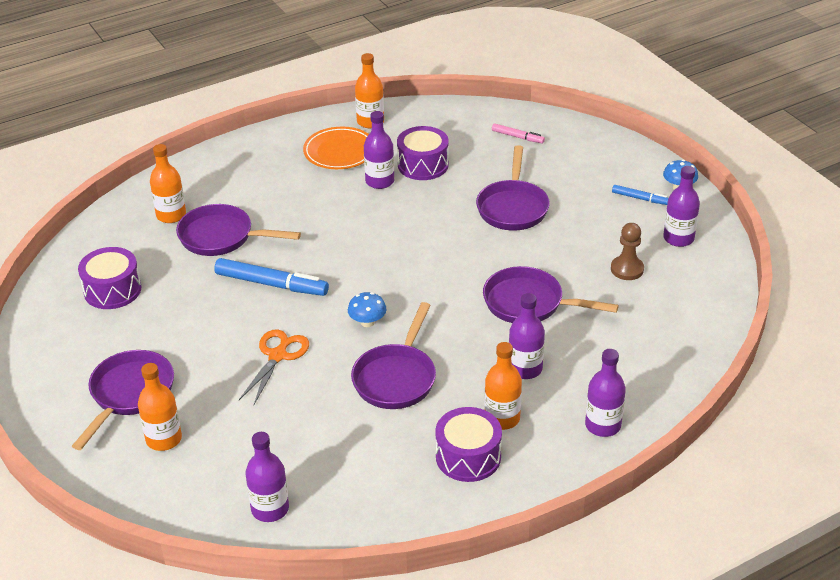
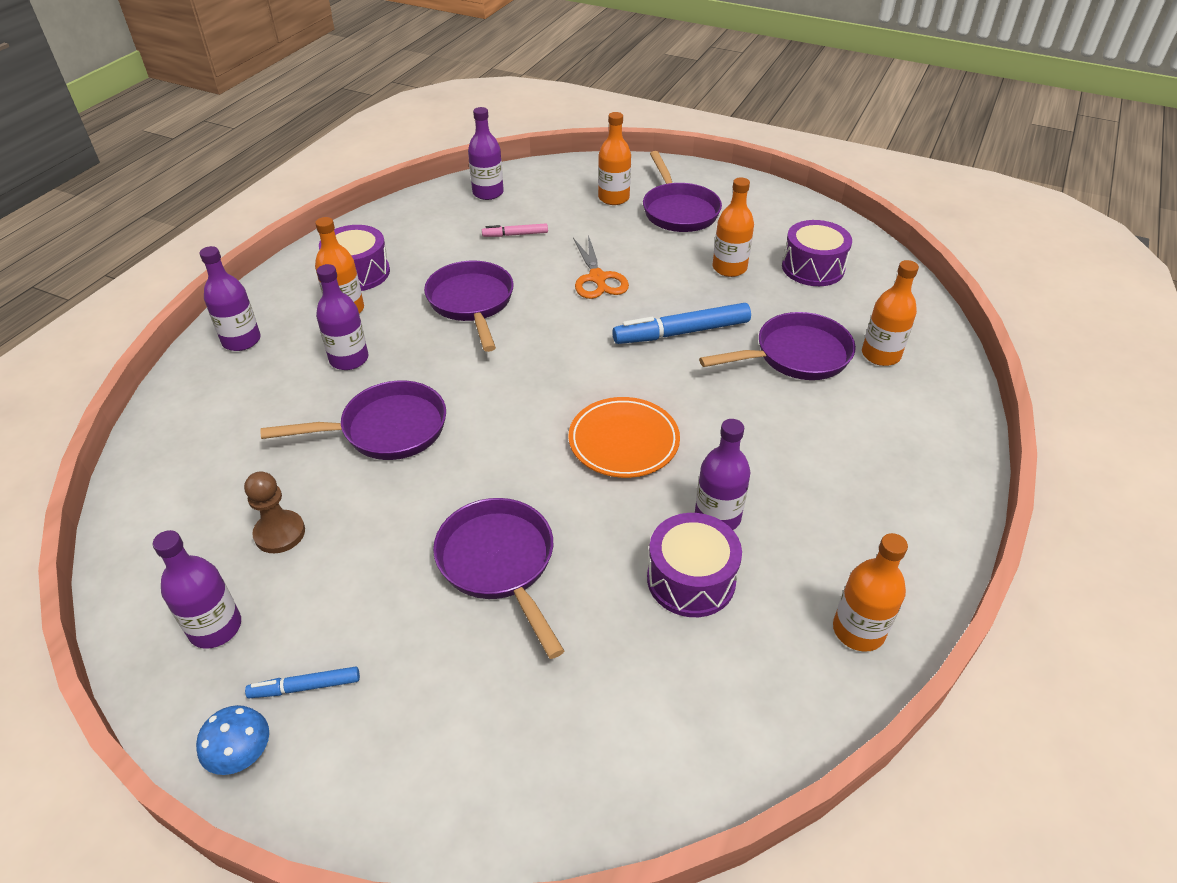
camera: 145 degrees right, 5 degrees up
orange plate [303,127,369,169] -> orange plate moved to [569,397,680,478]
blue mushroom [348,292,387,327] -> none
pink marker [492,123,545,144] -> pink marker moved to [482,223,548,237]
none -> orange bottle [713,177,754,277]

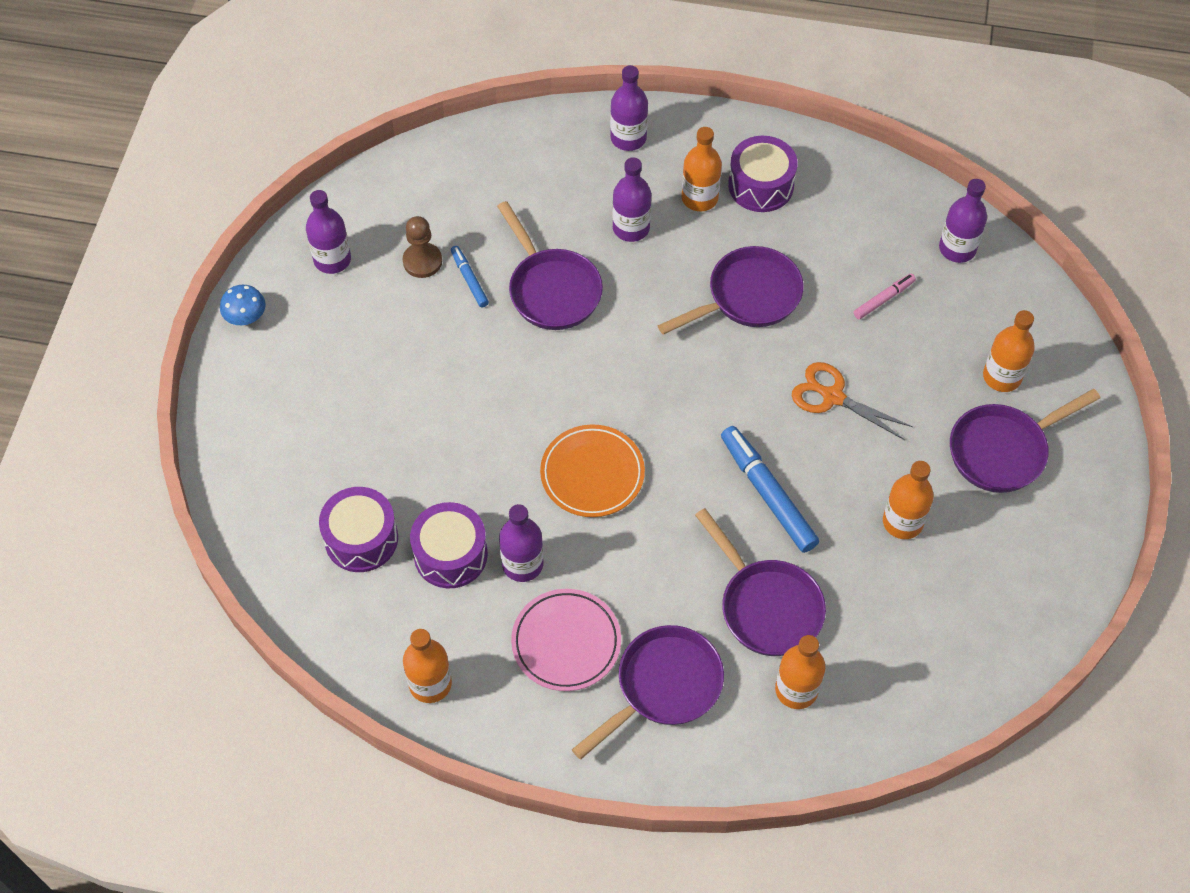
camera: 75 degrees right, 15 degrees up
blue marker [245,666,360,698] -> blue marker moved to [451,246,489,307]
purple pan [433,498,564,659] -> purple pan moved to [572,625,724,759]
pink marker [482,223,548,237] -> pink marker turned 75 degrees clockwise [853,274,916,319]
orange scissors [573,235,629,299] -> orange scissors turned 60 degrees clockwise [792,362,913,440]
purple drum [782,220,852,286] -> purple drum moved to [319,487,398,572]
none -> pink plate [511,589,621,691]

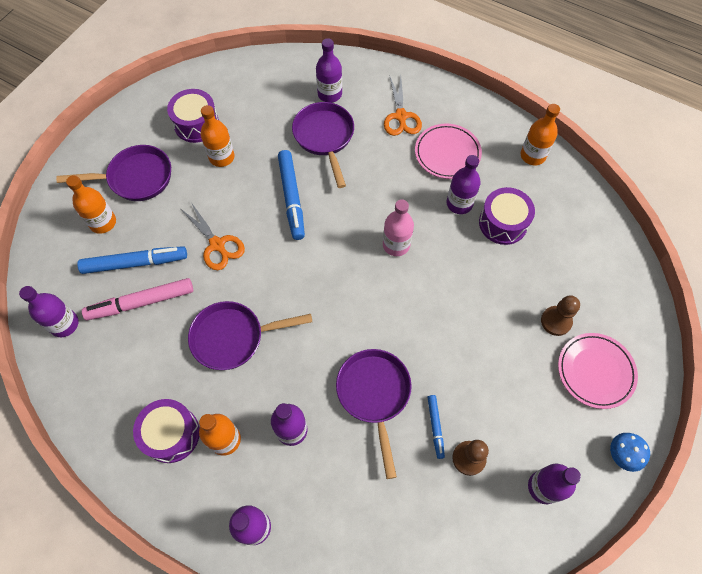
camera: 160 degrees left, 5 degrees up
purple drum [319,487,398,572] -> purple drum moved to [167,89,219,143]
orange plate [540,425,645,517] -> pink bottle [383,199,414,256]
purple pan [572,625,724,759] -> orange scissors [384,75,422,136]
orange bottle [775,635,826,709] -> purple bottle [316,38,342,103]
pink marker [853,274,916,319] -> pink marker [82,278,193,321], size x1.88
none -> blue marker [77,246,187,274]
none -> brown pawn [541,295,580,336]
none -> pink plate [558,333,638,409]

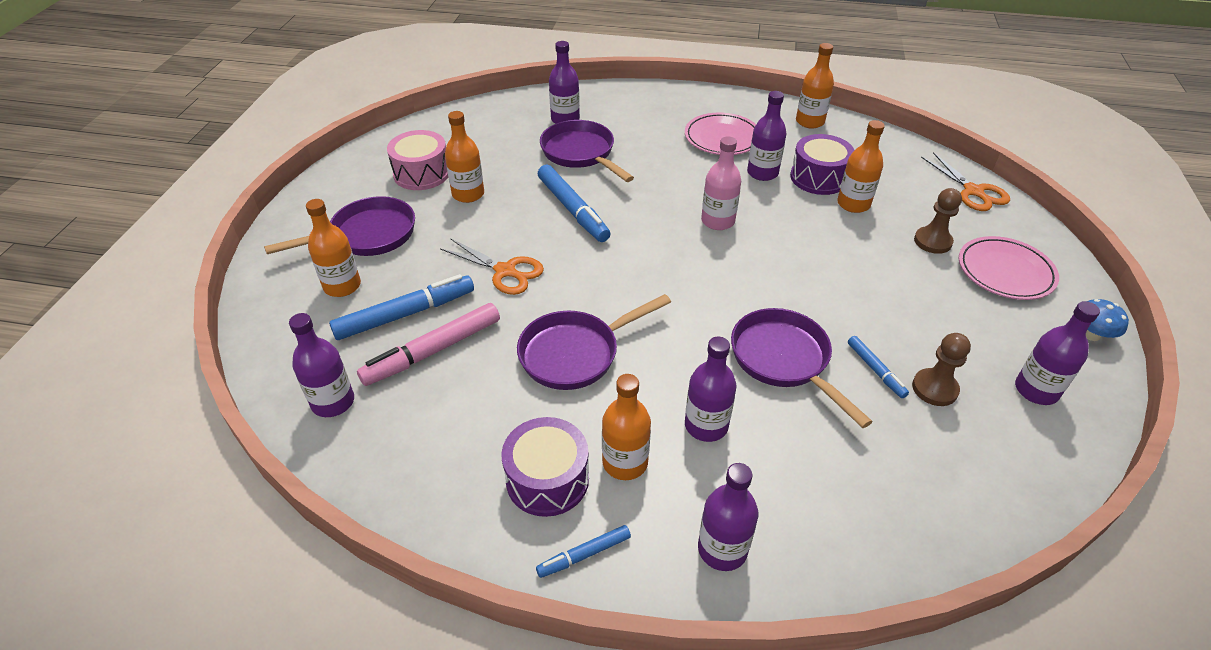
camera: 20 degrees left, 20 degrees down
purple drum [167,89,219,143] -> pink drum [387,130,448,190]
orange scissors [384,75,422,136] -> orange scissors moved to [921,152,1010,211]
none -> blue marker [536,525,631,578]
none -> orange bottle [837,120,885,213]

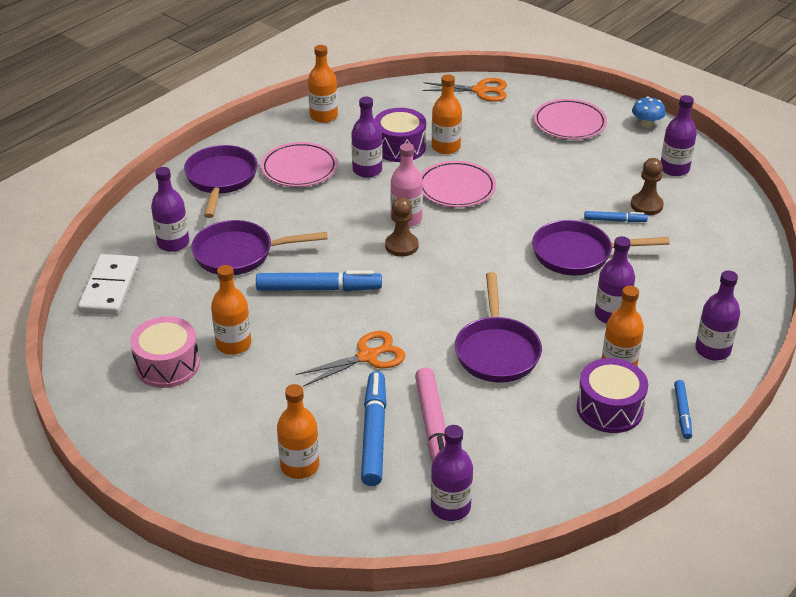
camera: 60 degrees left, 5 degrees down
purple pan [264,196,415,256] -> purple pan moved to [184,145,258,218]
brown pawn [914,188,962,254] -> brown pawn moved to [385,197,418,257]
none -> white domino [78,254,139,315]
none -> pink plate [421,161,496,208]

